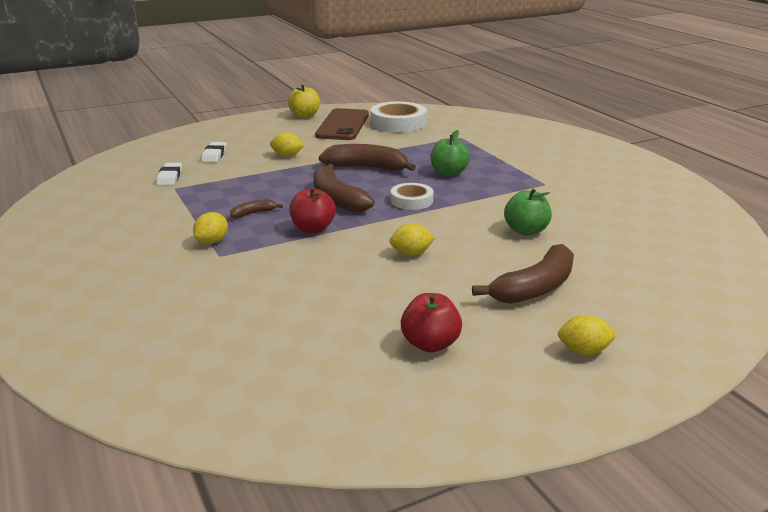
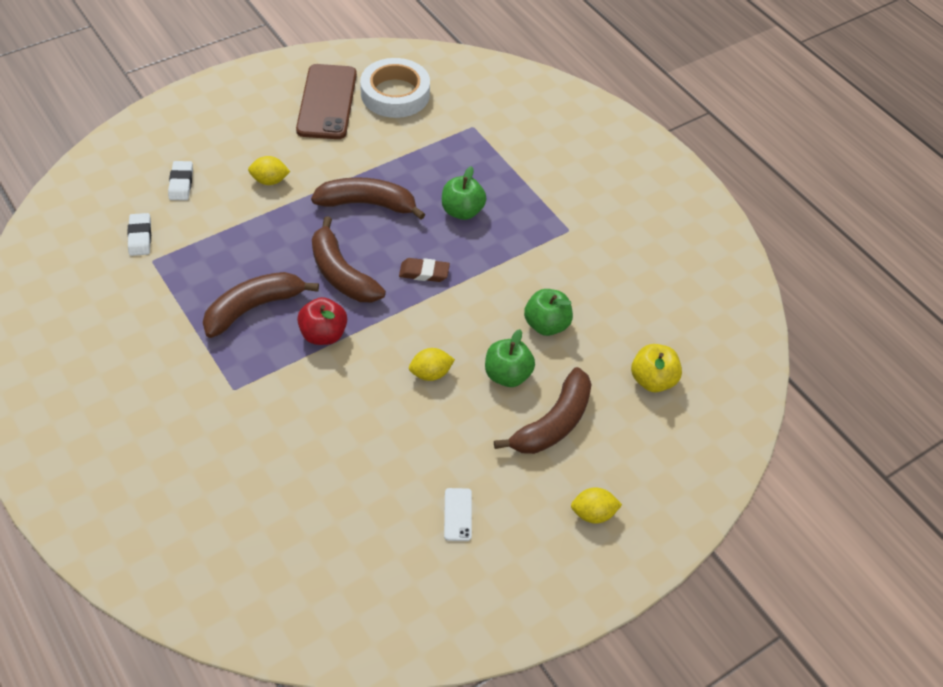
camera: 10 degrees left, 25 degrees up
yellow lemon [193,212,228,244] -> none
brown banana [230,199,283,218] -> brown banana [203,272,319,338], size x2.08
yellow apple [288,85,320,118] -> yellow apple moved to [631,344,682,392]
white tape [391,183,433,210] -> brown eraser [399,258,450,282]
red apple [401,293,462,353] -> white phone [444,488,472,541]
none -> green apple [485,329,535,387]

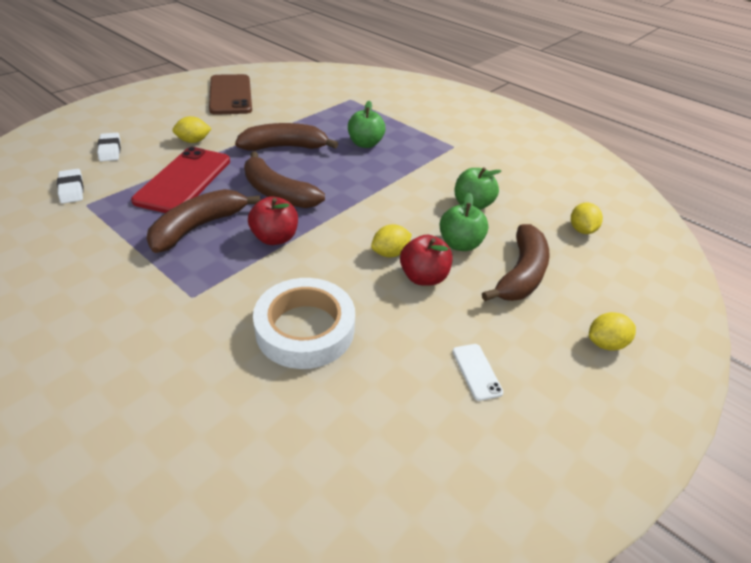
camera: 15 degrees left, 10 degrees down
white tape [360,58,430,118] -> white tape moved to [253,278,355,369]
brown eraser [399,258,450,282] -> none
yellow apple [631,344,682,392] -> yellow lemon [571,203,603,234]
none -> red phone [131,147,230,213]
none -> red apple [400,235,452,286]

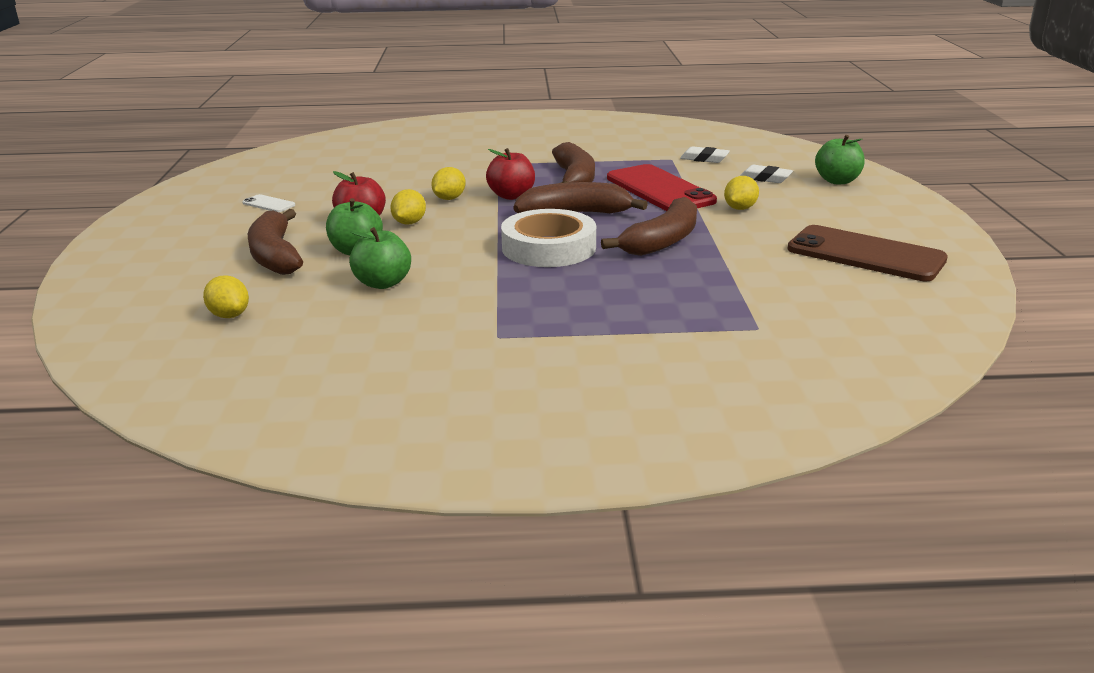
camera: 140 degrees right, 15 degrees down
white tape [253,278,355,369] -> white tape moved to [501,209,596,267]
green apple [348,101,386,148] -> green apple moved to [815,135,865,184]
yellow lemon [589,312,636,351] -> yellow lemon moved to [431,167,466,200]

